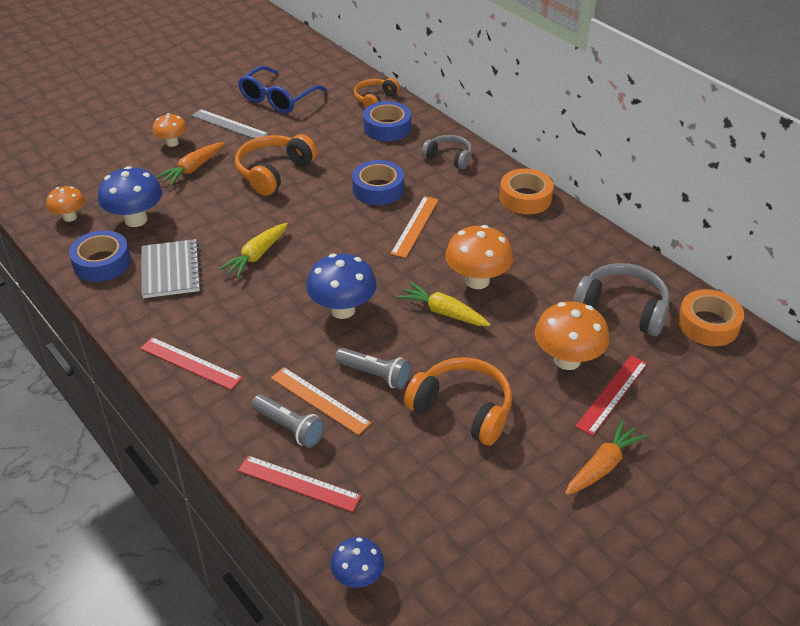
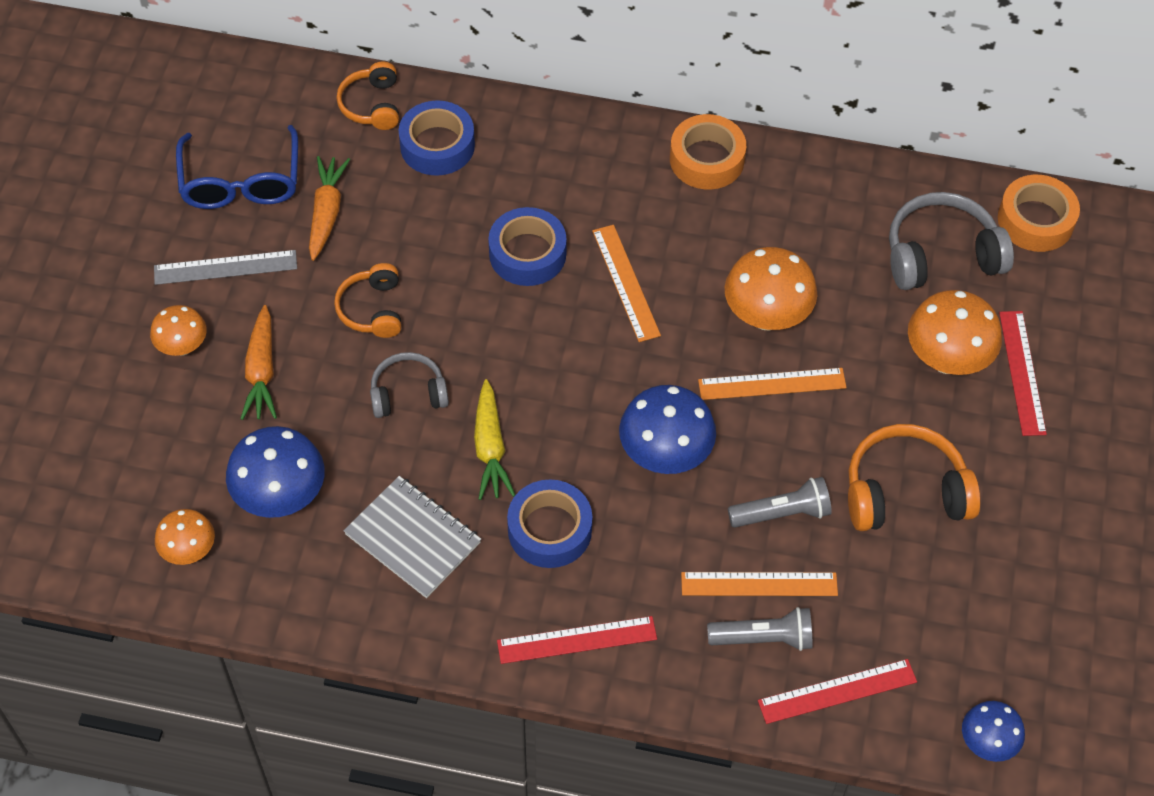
camera: 40 degrees left, 15 degrees up
blue tape [69,230,131,282] -> blue tape moved to [507,480,592,568]
orange headphones [235,134,317,196] -> orange headphones [334,263,401,338], size x0.63
yellow carrot [397,282,491,326] -> orange ruler [698,368,847,400]
grey headphones [422,135,472,169] -> grey headphones moved to [370,352,449,418]
orange carrot [565,420,647,495] -> orange carrot moved to [309,156,350,261]

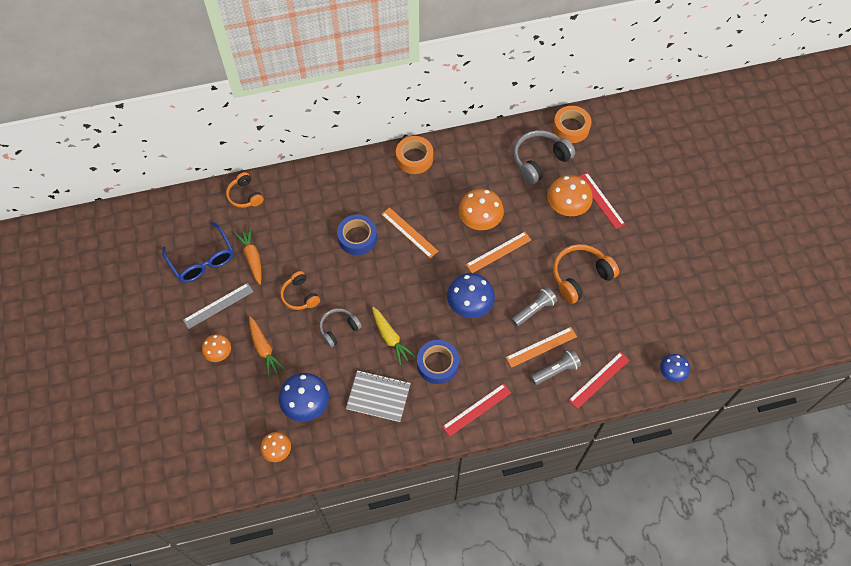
camera: 25 degrees left, 5 degrees up
blue tape [399,100,475,176] -> none

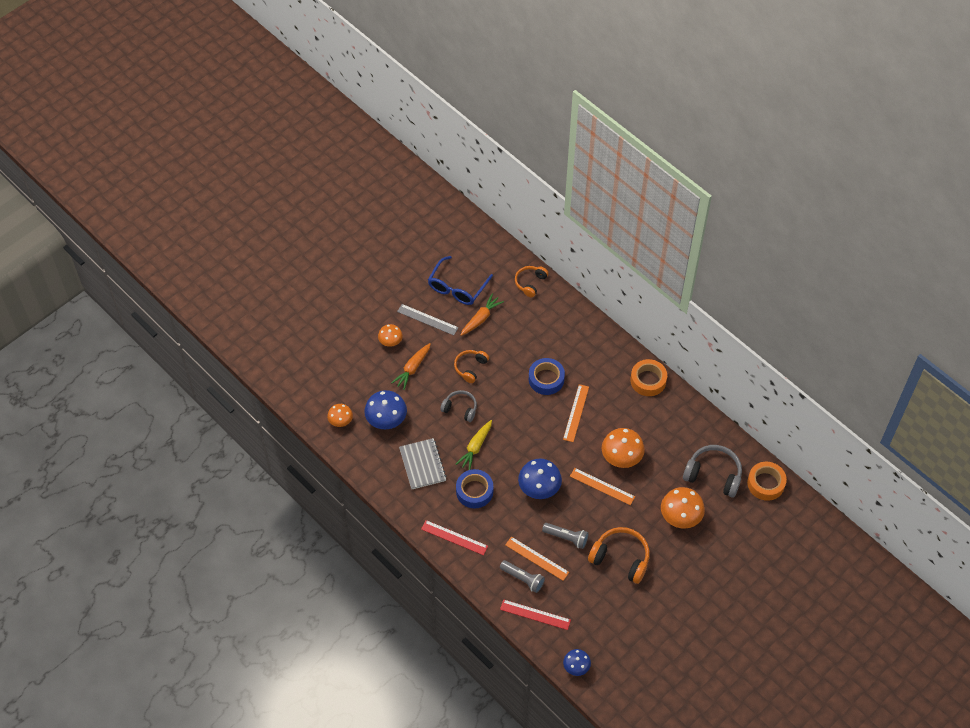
camera: 60 degrees right, 5 degrees down
red ruler [578,172,625,229] -> none

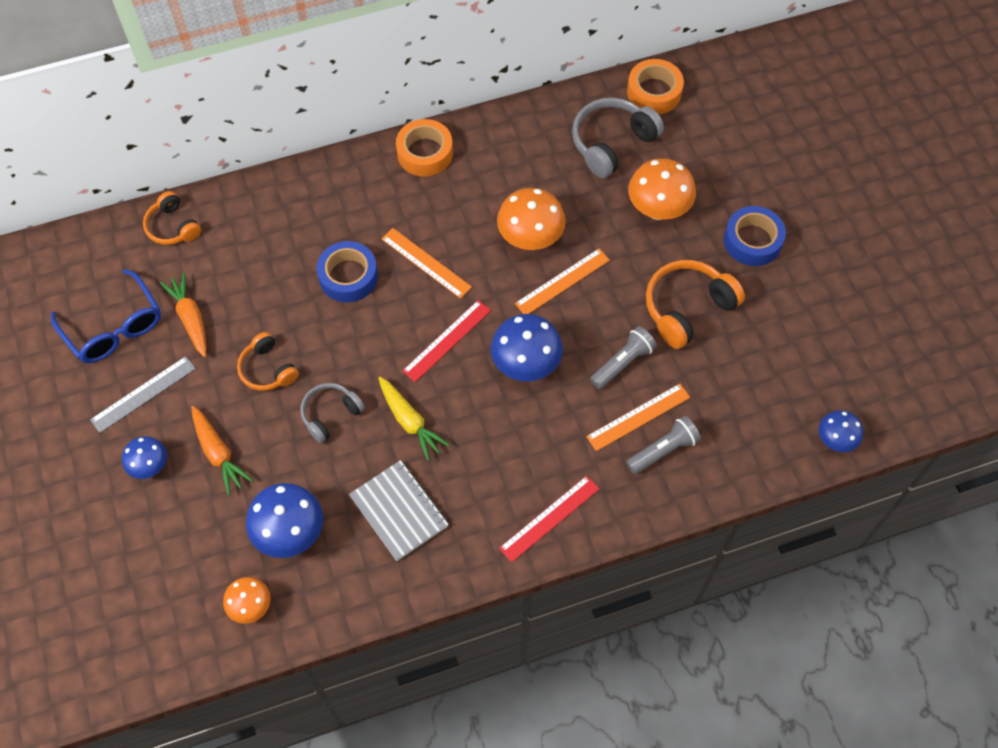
camera: 65 degrees left, 5 degrees up
orange mushroom [378,324,403,347] -> blue mushroom [122,436,167,479]
grey notebook [399,438,447,489] -> grey notebook turned 45 degrees clockwise [349,460,449,561]
blue tape [456,469,493,509] -> blue tape moved to [724,206,786,266]
red ruler [500,599,571,630] -> red ruler moved to [402,300,491,382]

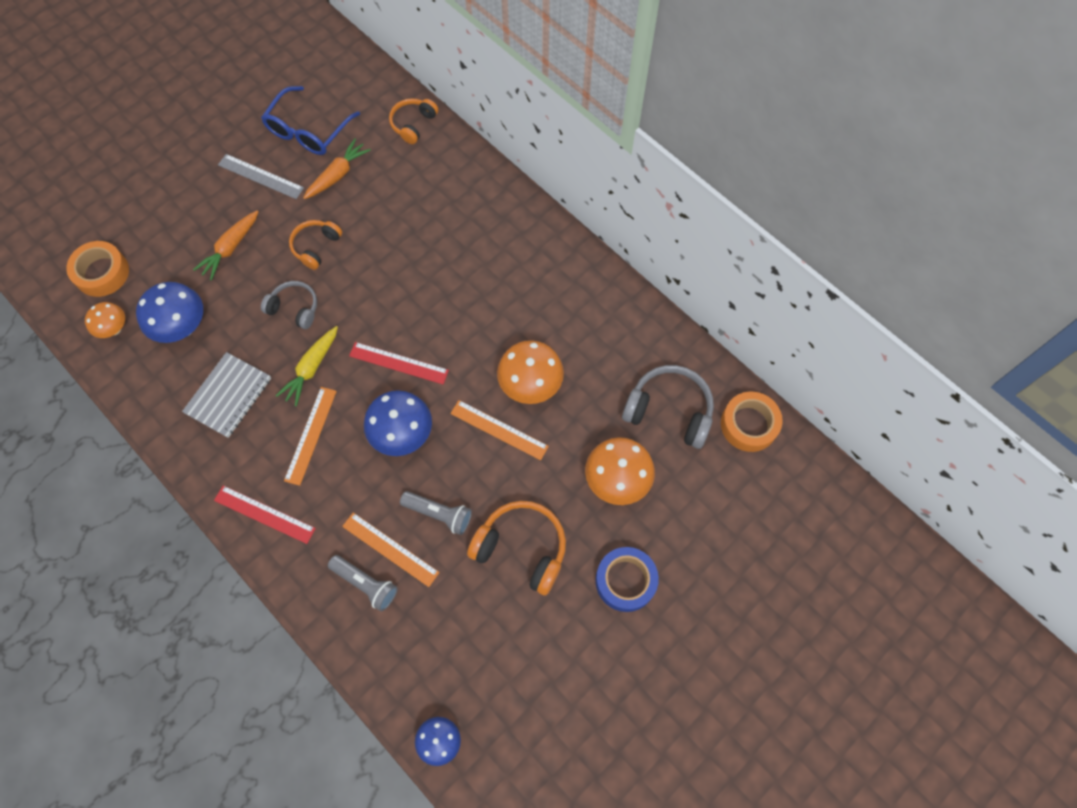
camera: 65 degrees right, 5 degrees up
blue mushroom [122,436,167,479] -> none
blue tape [317,241,378,302] -> none
orange ruler [382,228,472,299] -> orange ruler moved to [284,387,337,486]
orange tape [396,119,453,176] -> orange tape moved to [66,241,129,297]

